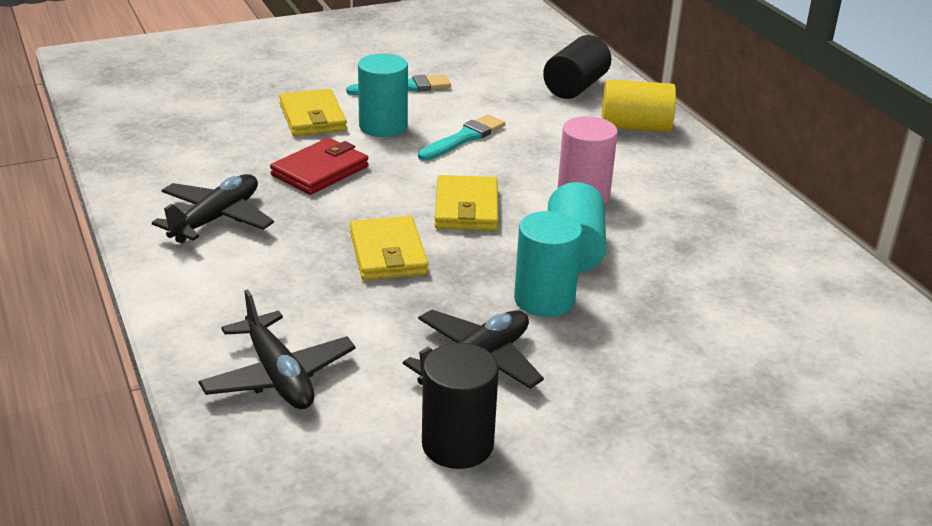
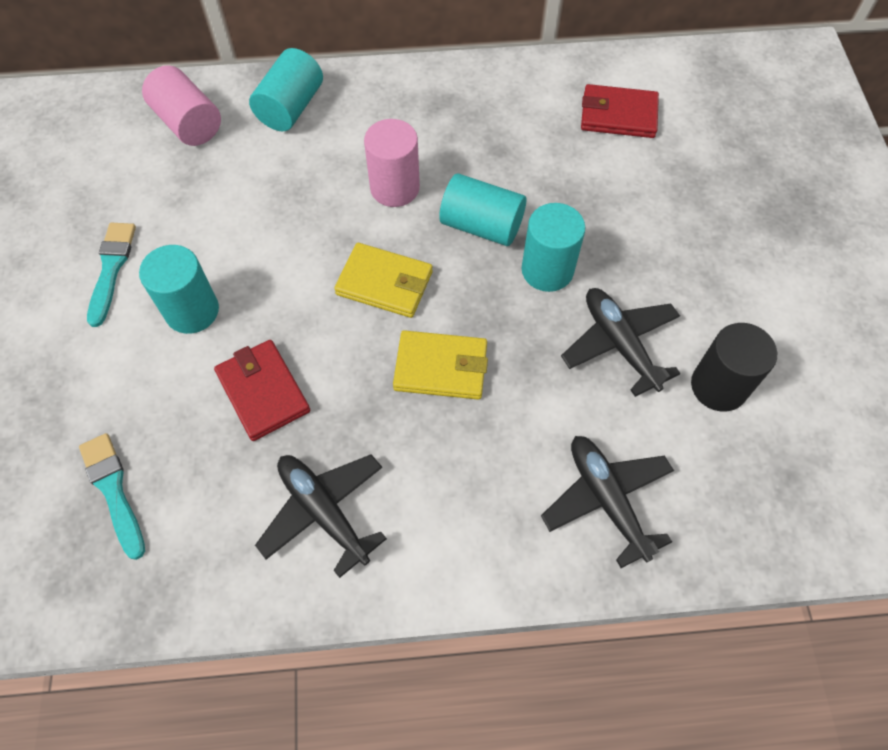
camera: 70 degrees left, 30 degrees up
black plane [198,289,356,409] -> black plane turned 105 degrees counterclockwise [541,436,674,568]
yellow wallet [279,89,347,136] -> none
turquoise brush [418,114,505,161] -> turquoise brush moved to [79,433,145,560]
black cylinder [543,35,611,99] -> pink cylinder [142,65,221,146]
yellow cylinder [602,79,676,132] -> turquoise cylinder [249,48,323,131]
none -> red wallet [581,84,659,138]

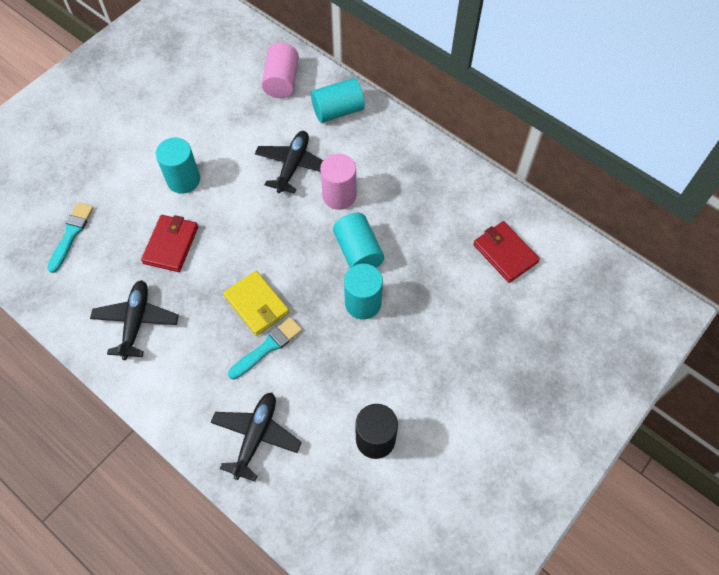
camera: 45 degrees right, 0 degrees up
turquoise brush [87,223,136,327] -> turquoise brush moved to [228,317,302,379]
yellow wallet [334,243,433,318] -> none
black plane [561,288,681,397] -> black plane moved to [255,131,323,194]

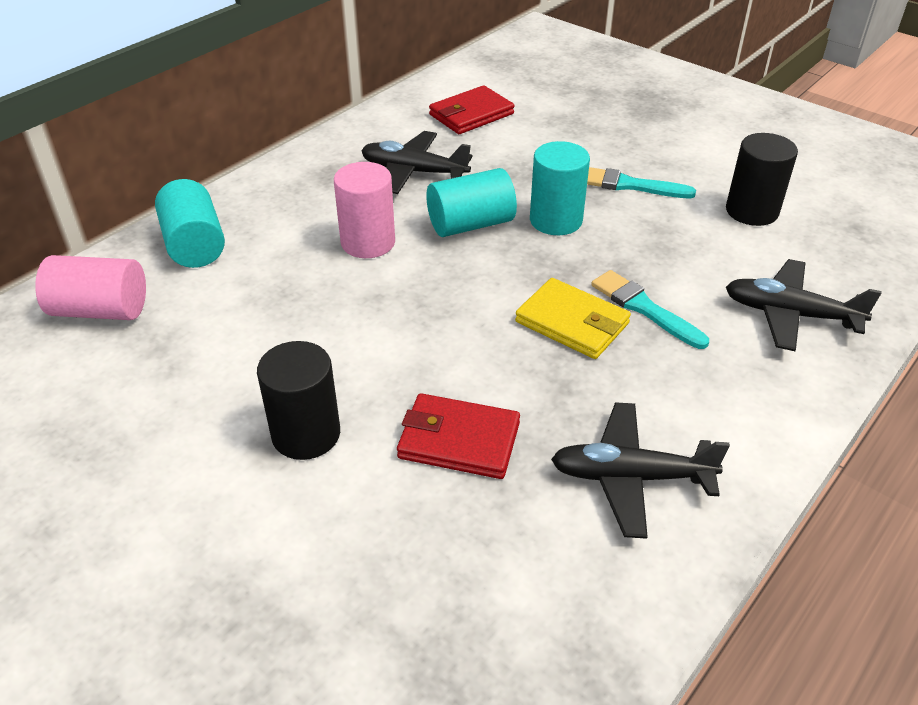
camera: 90 degrees left, 20 degrees down
turquoise brush [47,202,94,273] -> turquoise brush moved to [587,167,696,198]
turquoise cylinder [156,137,200,194] -> black cylinder [257,341,340,460]
yellow wallet [223,271,289,336] -> yellow wallet turned 75 degrees clockwise [515,278,631,359]
black plane [255,131,323,194] -> black plane moved to [361,131,472,194]

